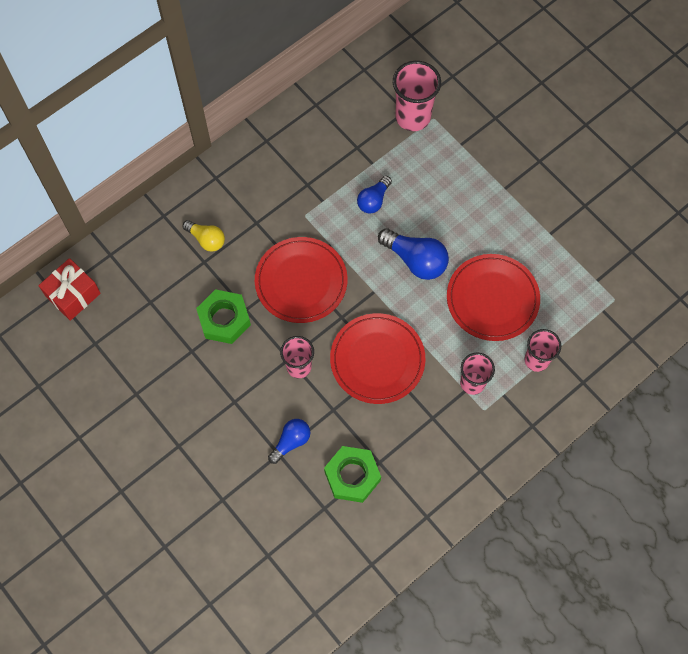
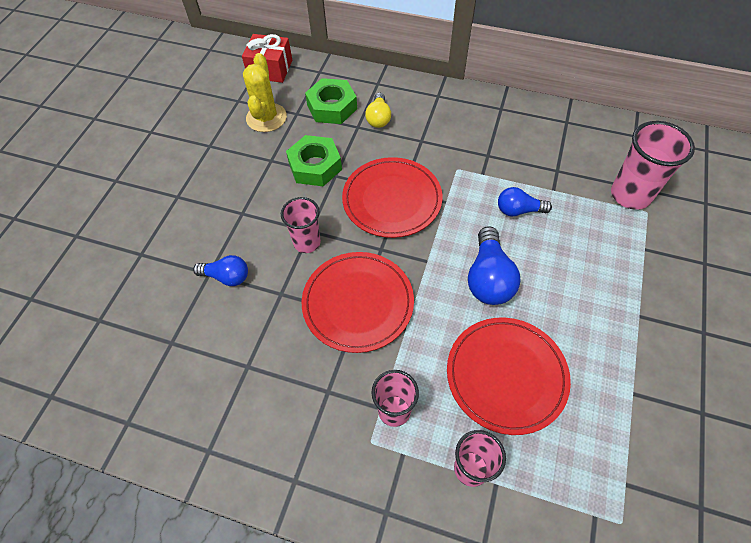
camera: 60 degrees right, 10 degrees down
green nut [324,446,381,503] -> green nut moved to [305,78,357,124]
none -> yellow cactus [243,53,287,132]

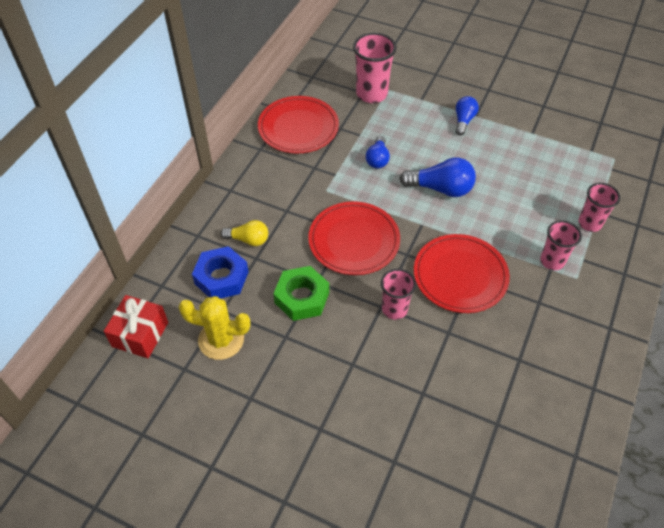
camera: 85 degrees left, 5 degrees down
blue light bulb [193,255,248,286] -> blue light bulb moved to [455,96,479,135]
green nut [305,78,357,124] -> blue nut [192,246,249,299]
red plate [447,317,571,435] -> red plate moved to [258,96,339,153]

